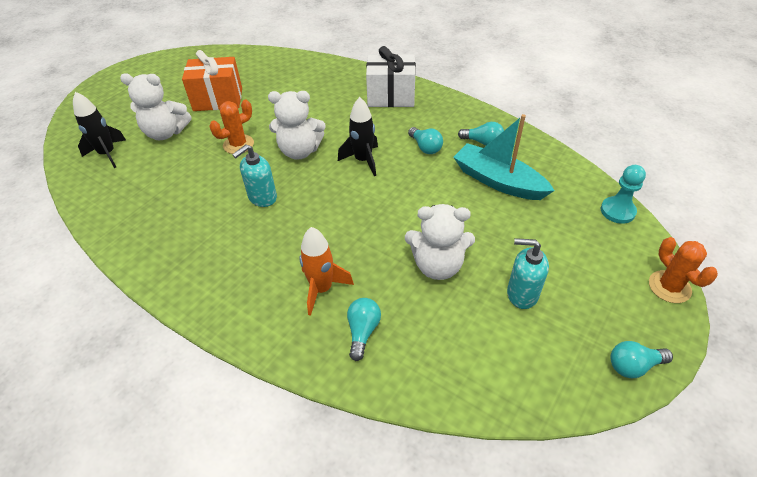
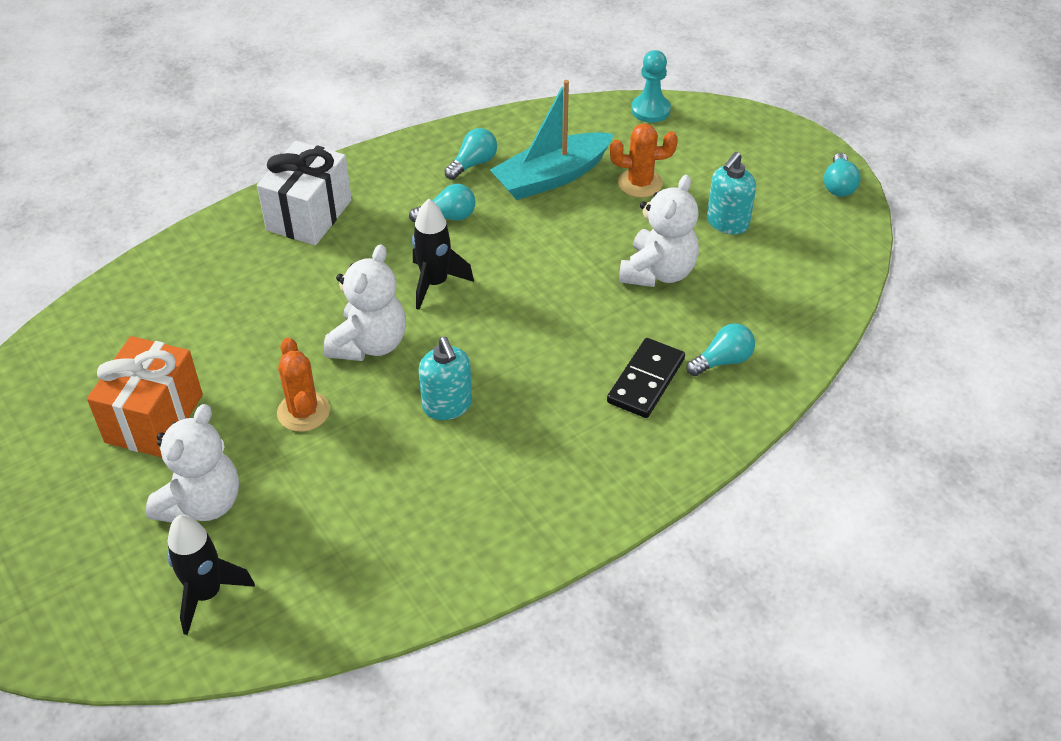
camera: 70 degrees left, 0 degrees up
orange rocket [300,227,354,316] -> black domino [607,338,685,418]
turquoise light bulb [347,298,381,361] -> turquoise light bulb turned 120 degrees clockwise [686,323,755,376]
orange cactus [649,237,718,303] -> orange cactus moved to [610,123,678,198]

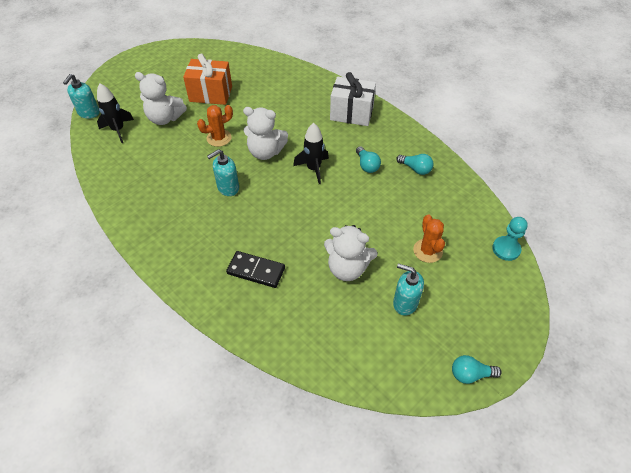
camera: 80 degrees right, 5 degrees up
turquoise boat [490,80,614,200] -> none
turquoise light bulb [686,323,755,376] -> none
none -> turquoise soap dispenser [63,74,100,119]

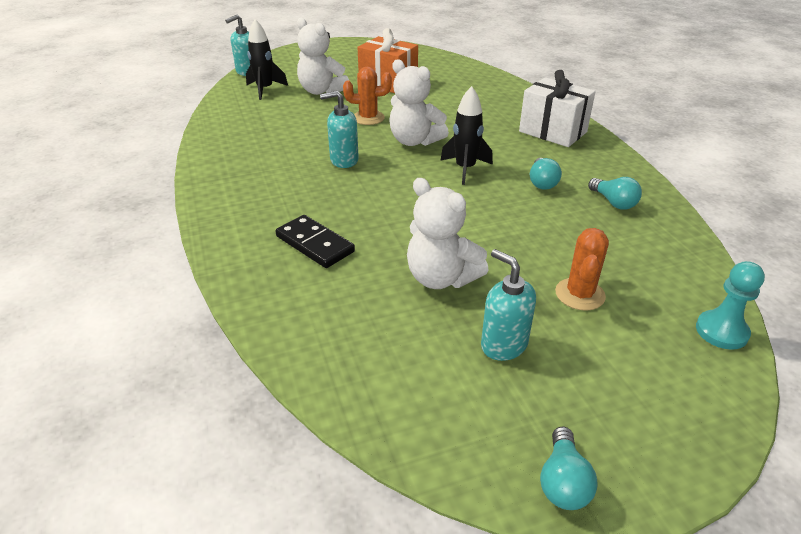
camera: 25 degrees right, 15 degrees down
turquoise light bulb [452,355,502,384] -> turquoise light bulb turned 105 degrees counterclockwise [540,427,598,510]

